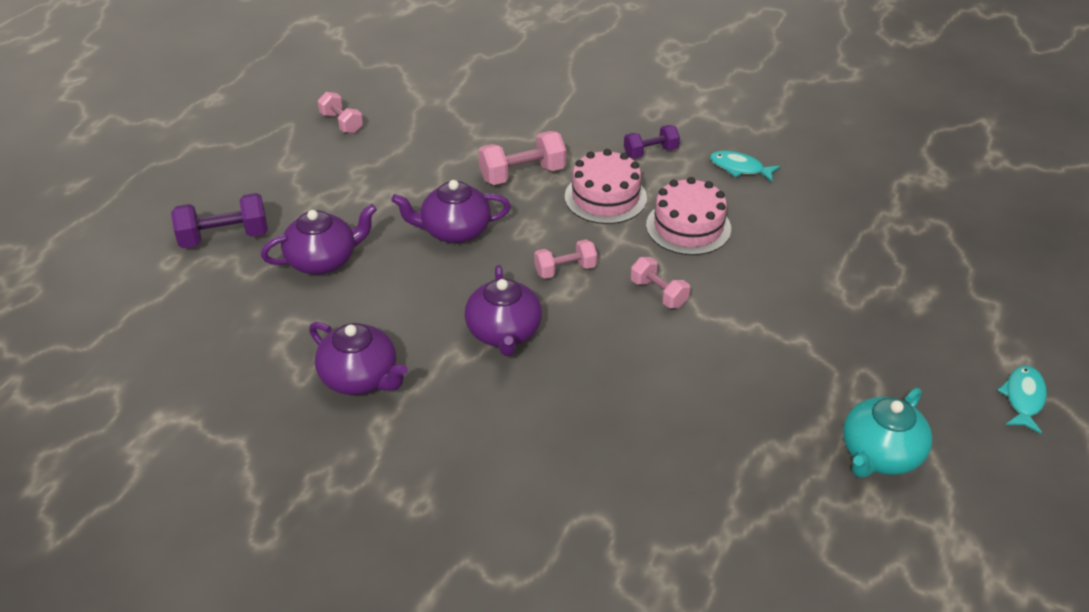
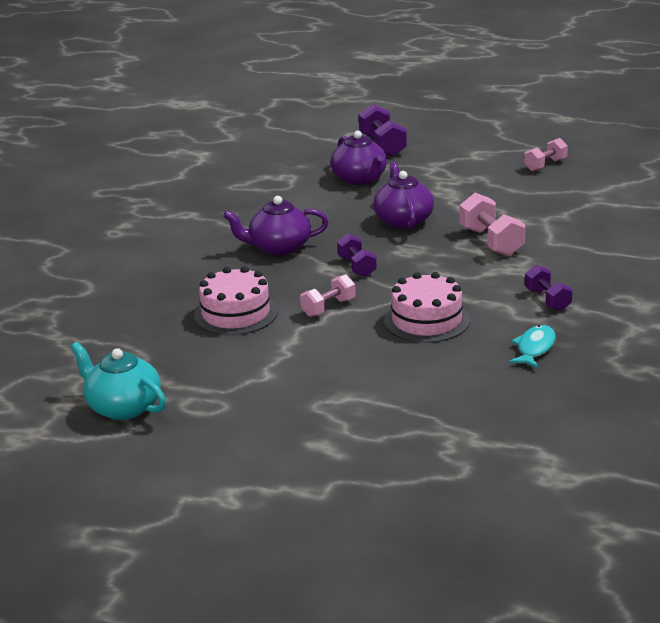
camera: 90 degrees right, 15 degrees down
purple teapot [309,322,408,395] -> none
pink dumbbell [534,239,597,279] -> purple dumbbell [337,234,377,277]
pink cake [565,149,647,224] -> pink cake moved to [194,266,278,335]
turquoise fish [997,366,1047,434] -> none

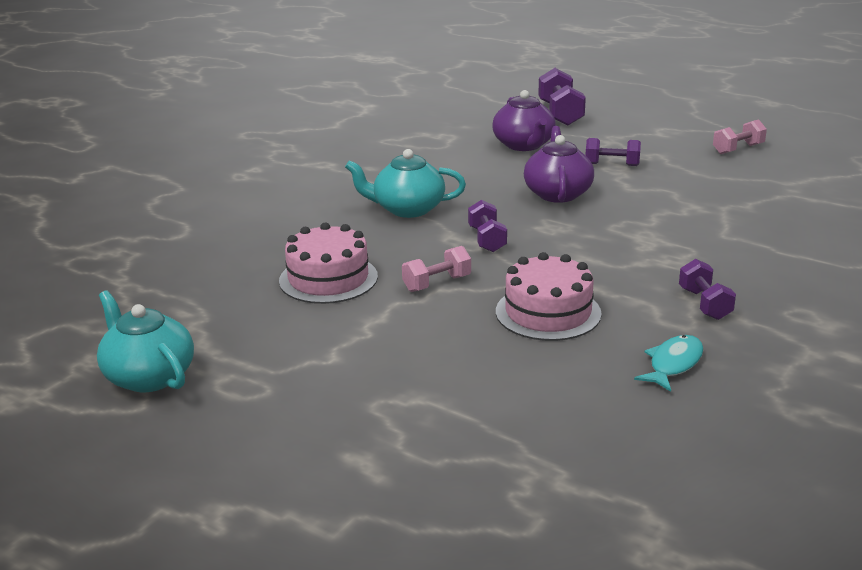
camera: 10 degrees right, 0 degrees up
purple teapot [223,196,329,255] -> turquoise teapot [345,149,466,218]
pink dumbbell [460,193,525,256] -> none
none -> purple dumbbell [585,138,641,166]

